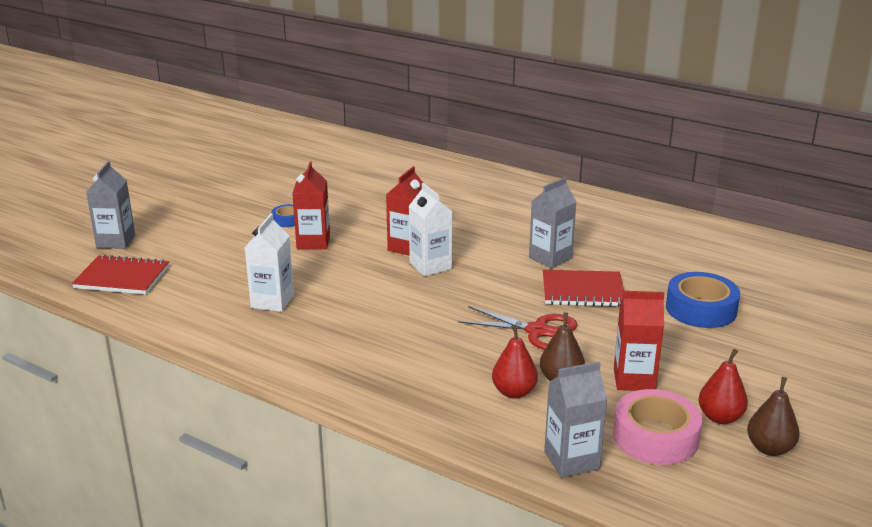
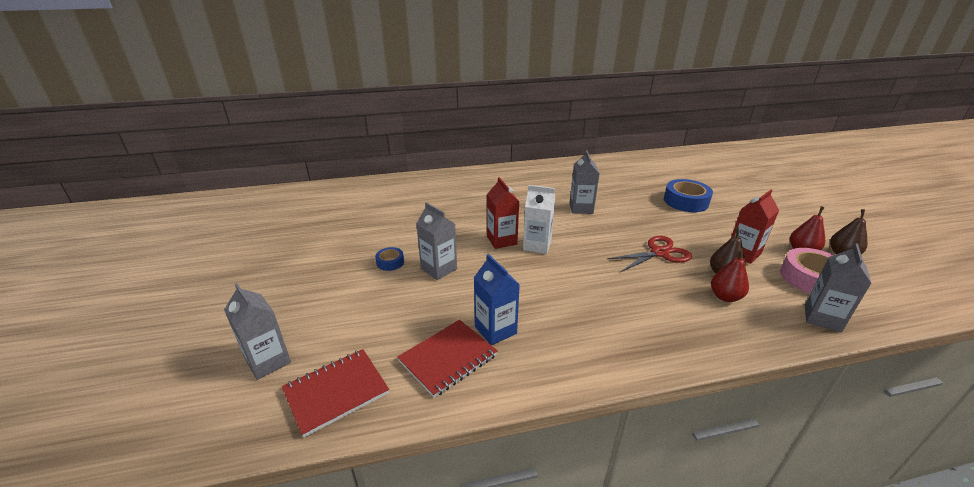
camera: 45 degrees left, 5 degrees up
white carton [245,213,294,312] -> blue carton [474,254,520,345]
red carton [292,162,330,250] -> grey carton [416,202,457,280]
red notebook [543,270,624,307] -> red notebook moved to [397,320,498,398]

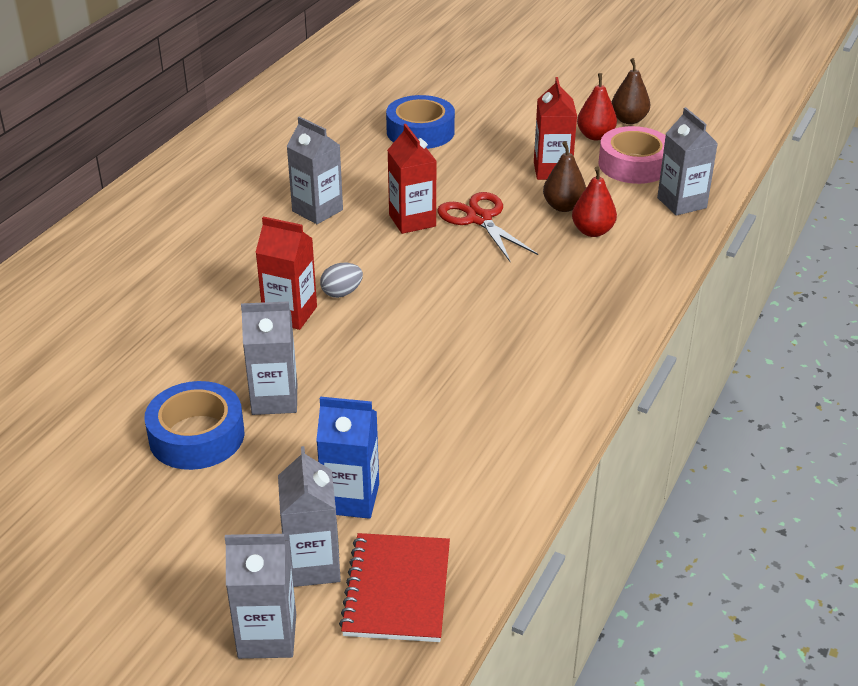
camera: 50 degrees left, 5 degrees up
blue tape [375,247,404,271] -> blue tape [144,381,244,470], size x1.92
red notebook [397,320,498,398] -> none
blue carton [474,254,520,345] -> blue carton moved to [316,397,379,519]
white carton [523,185,555,254] -> grey egg [320,263,363,298]
red scissors [607,236,692,272] -> red scissors turned 45 degrees counterclockwise [437,192,538,263]
none -> grey carton [278,446,341,587]
none -> red carton [387,124,436,234]

